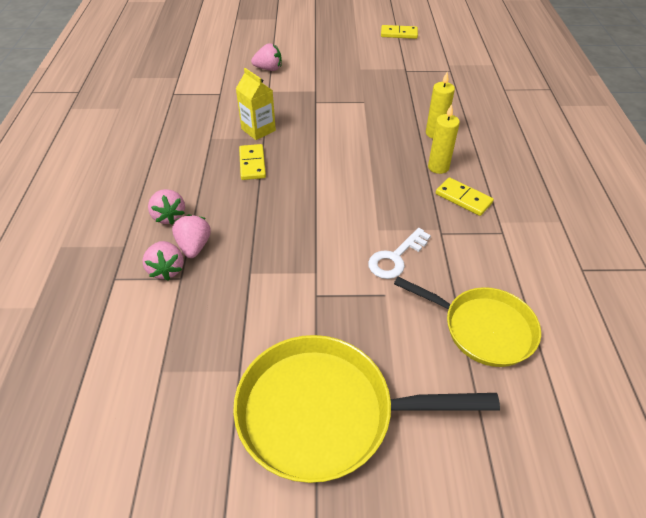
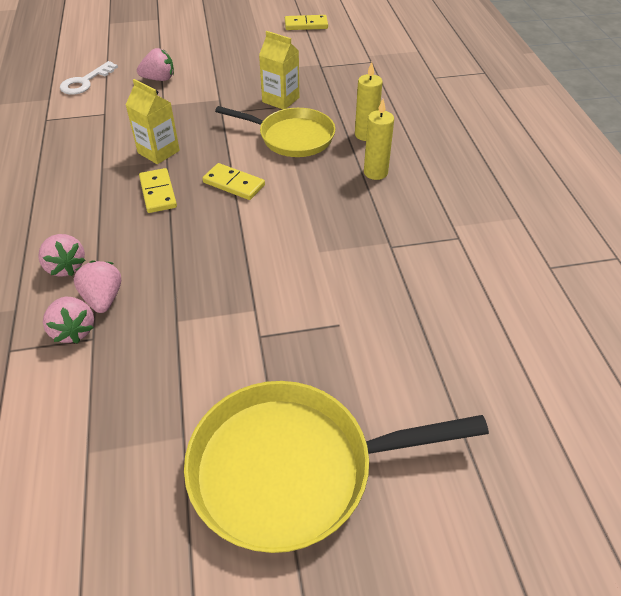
camera: 10 degrees left, 0 degrees up
white key [368,228,431,279] -> white key moved to [60,61,118,95]
yellow pan [394,277,541,367] -> yellow pan moved to [215,106,335,157]
yellow domino [436,177,494,216] -> yellow domino moved to [202,163,265,200]
none -> yellow carton [259,31,299,109]

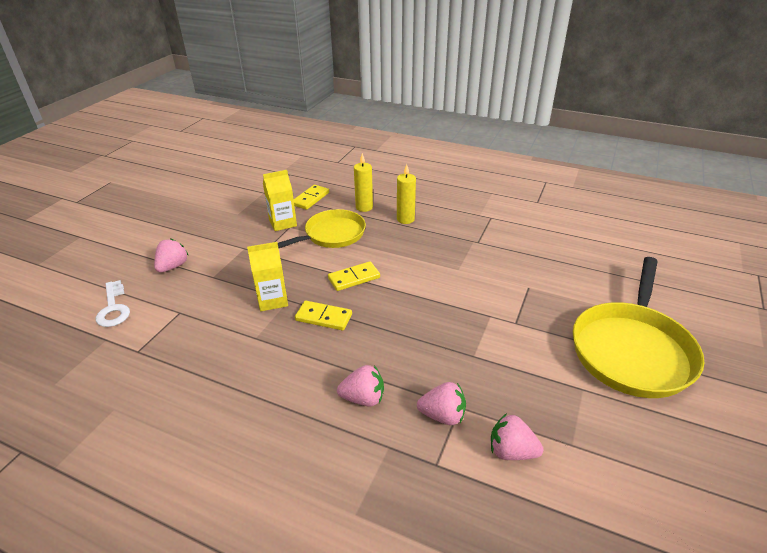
camera: 55 degrees left, 10 degrees down
pink strawberry [74,260,121,313] -> pink strawberry moved to [491,413,543,460]
yellow domino [285,15,328,30] -> yellow domino moved to [294,185,329,210]

